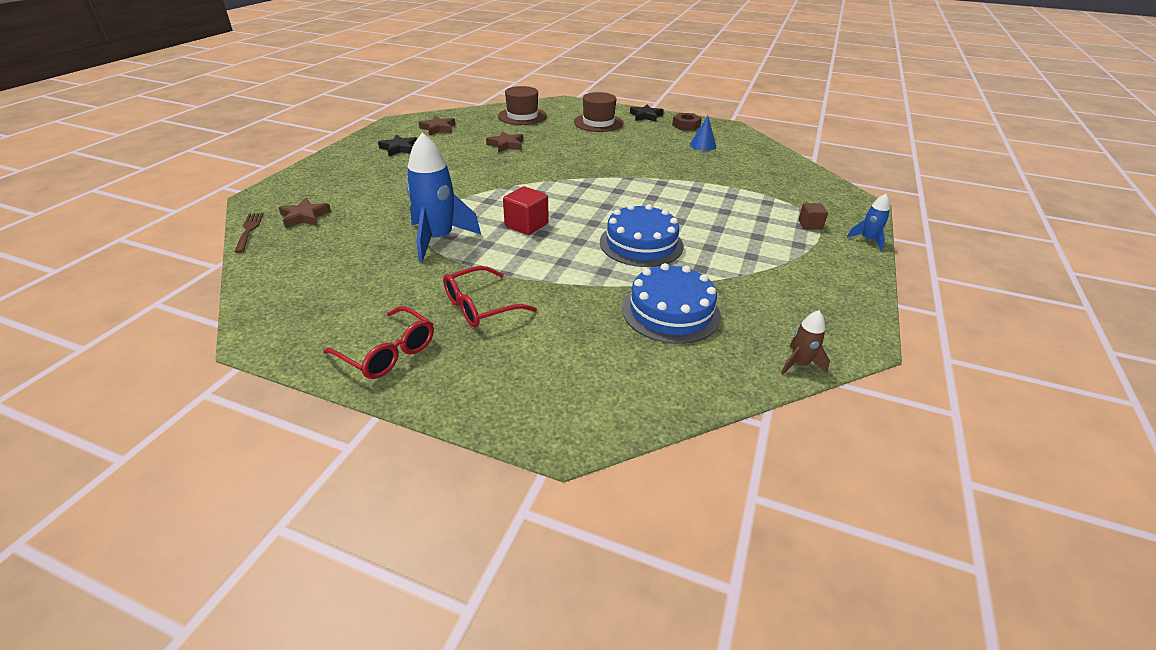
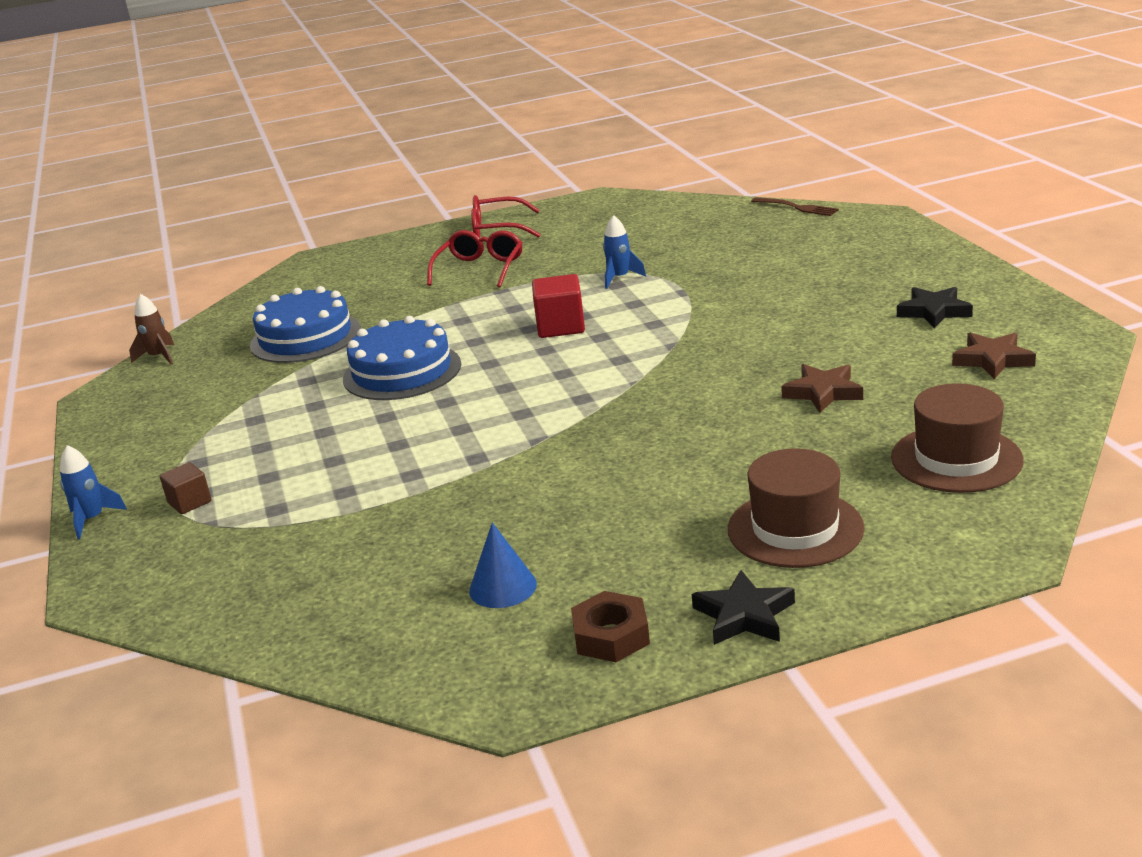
camera: 145 degrees right, 10 degrees down
brown star [279,198,331,228] -> none
blue rocket [406,132,481,262] -> blue rocket [603,215,646,289], size x0.48

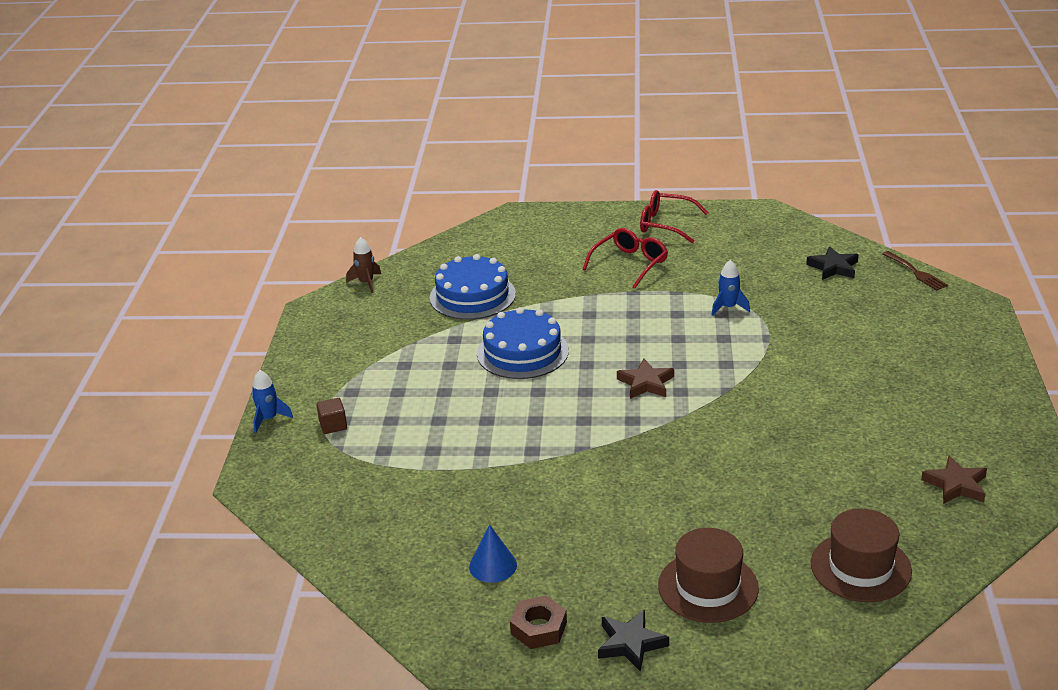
camera: 20 degrees right, 5 degrees up
red cube [532,274,585,338] -> none
brown star [781,364,863,413] -> brown star moved to [617,359,674,399]
black star [897,287,973,328] -> black star moved to [806,246,859,280]

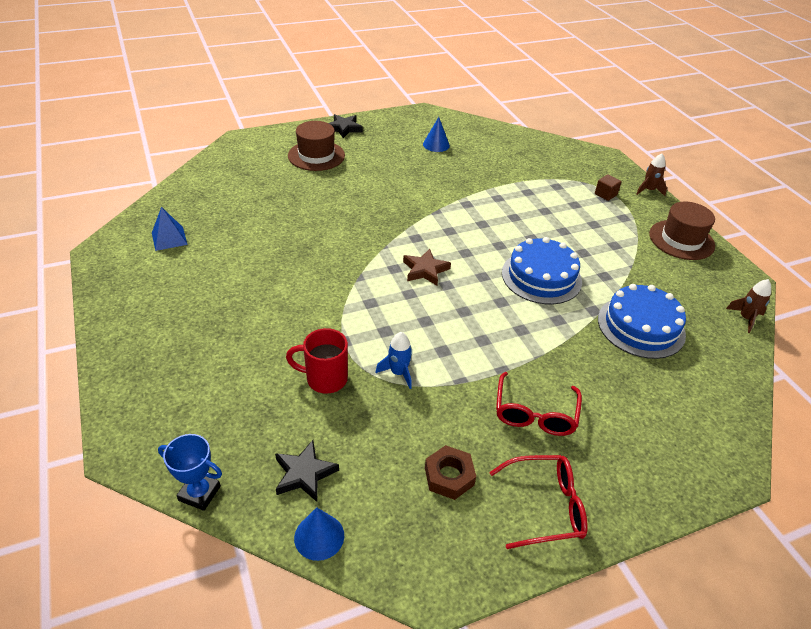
camera: 150 degrees right, 10 degrees up
blue rocket [251,370,293,433] -> brown rocket [636,154,667,196]
brown nut [510,596,567,649] -> brown nut moved to [425,445,476,500]
brown hat [811,509,912,602] -> brown hat moved to [649,202,715,260]
brown fork [882,251,948,291] -> blue trophy [158,434,222,511]
brown star [921,456,987,504] -> blue pyramid [152,207,188,251]
none -> red mug [286,328,348,393]
none -> blue cone [294,507,344,561]

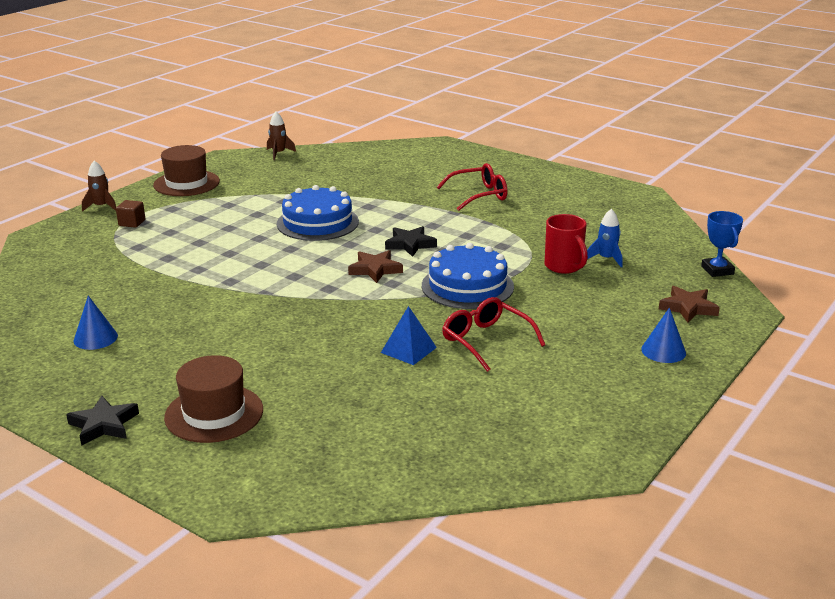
camera: 120 degrees left, 15 degrees down
blue pyramid [152,207,188,251] -> blue pyramid moved to [381,306,437,365]
black star [275,440,339,502] -> black star moved to [385,226,437,257]
blue cone [294,507,344,561] -> blue cone moved to [641,308,686,363]
blue rocket [375,332,412,389] -> blue rocket moved to [587,209,622,267]
brown nut [425,445,476,500] -> none
red glasses [489,455,588,549] -> red glasses moved to [442,297,545,372]
blue cake [598,284,686,359] -> blue cake moved to [422,243,514,309]
none -> brown star [659,286,720,323]

